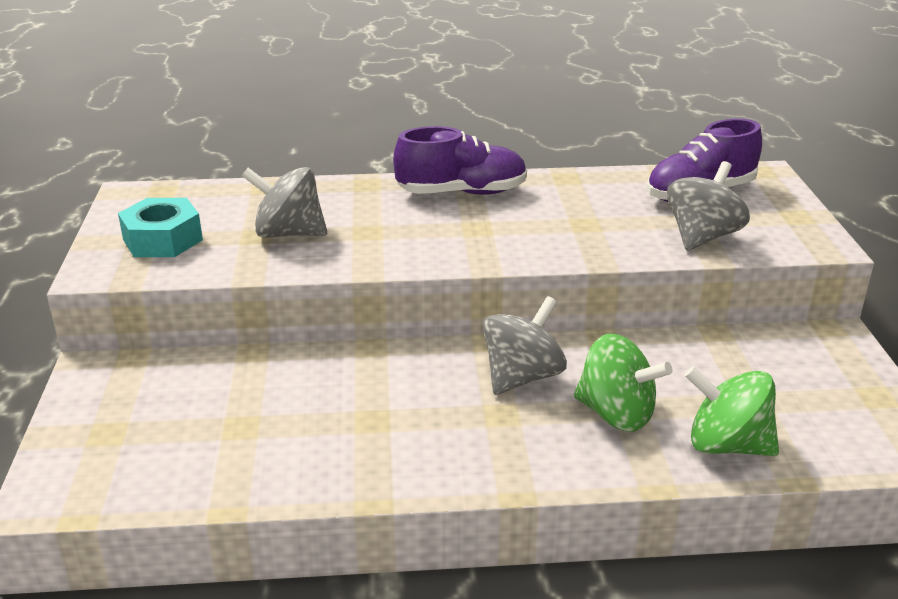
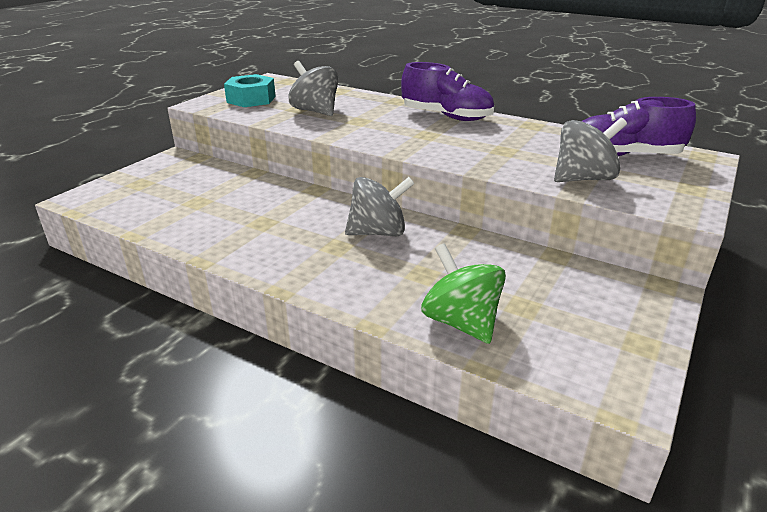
camera: 35 degrees right, 0 degrees up
green spinning top [574,334,673,432] -> none

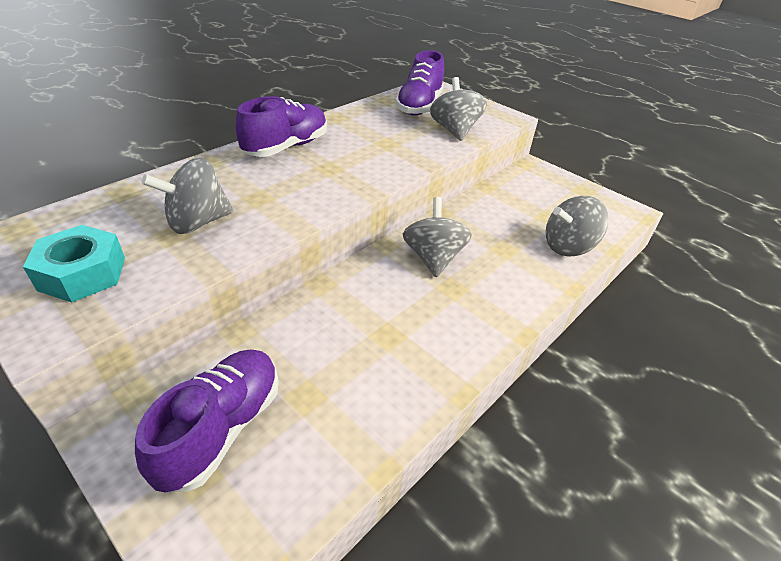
camera: 80 degrees left, 10 degrees up
green spinning top [421,243,506,344] -> grey spinning top [546,196,609,256]
none -> purple shoe [135,350,279,493]

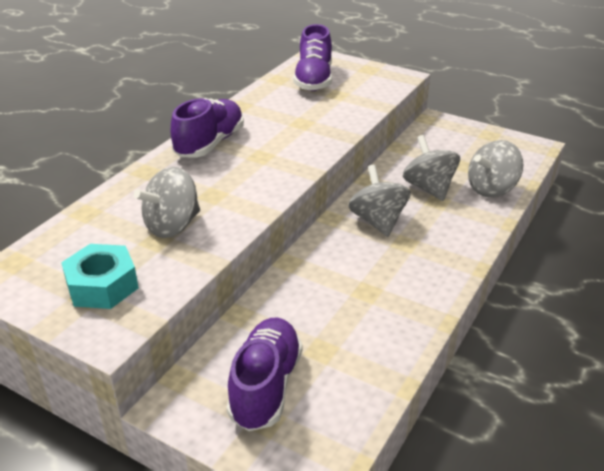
camera: 10 degrees left, 5 degrees down
grey spinning top [430,77,487,141] -> grey spinning top moved to [403,135,460,201]

